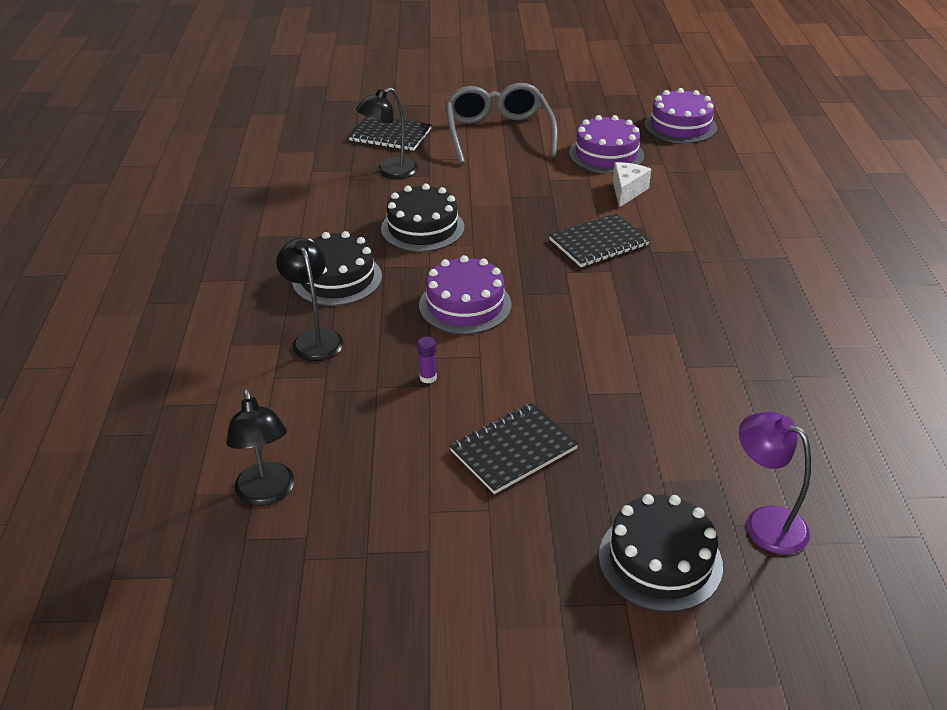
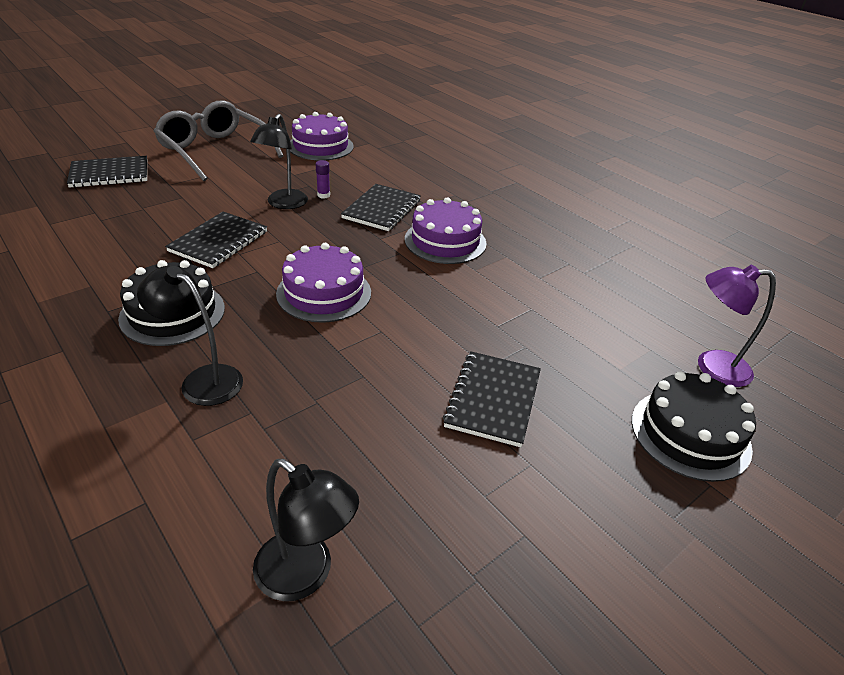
camera: 40 degrees left, 0 degrees up
black lamp [356,88,418,179] -> black lamp moved to [250,114,308,209]
black cake [381,184,465,252] -> black notebook [165,212,267,268]
purple glue stick [418,337,437,384] -> purple glue stick moved to [315,160,330,199]
white cheese [613,162,651,207] -> none
purple cake [645,88,717,143] -> purple cake moved to [405,198,487,264]

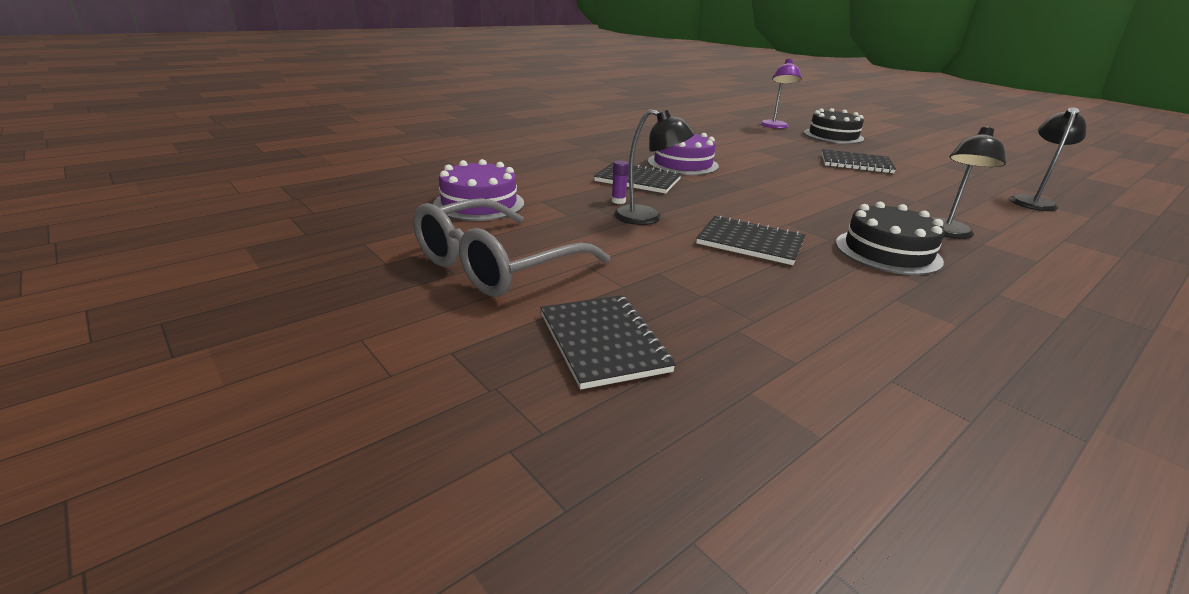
camera: 90 degrees left, 10 degrees down
purple cake [276,243,371,323] -> none

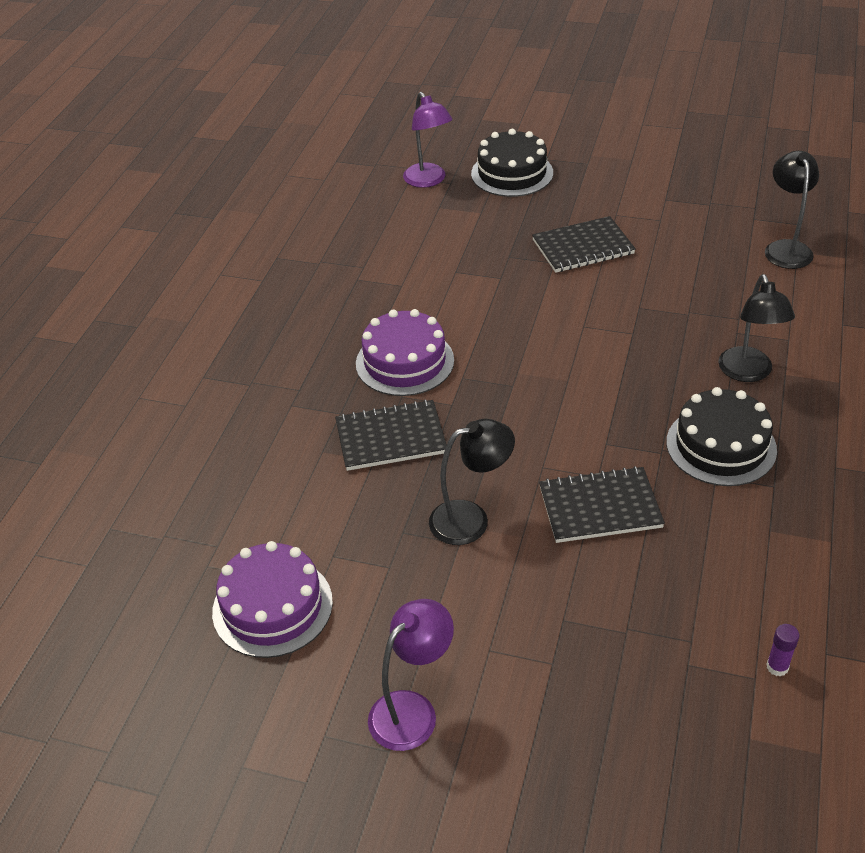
camera: 30 degrees left, 15 degrees up
grey glasses [413,198,610,297] -> purple lamp [368,599,454,751]
black notebook [540,295,676,389] -> none
purple glue stick [611,160,629,204] -> purple glue stick moved to [766,624,799,677]

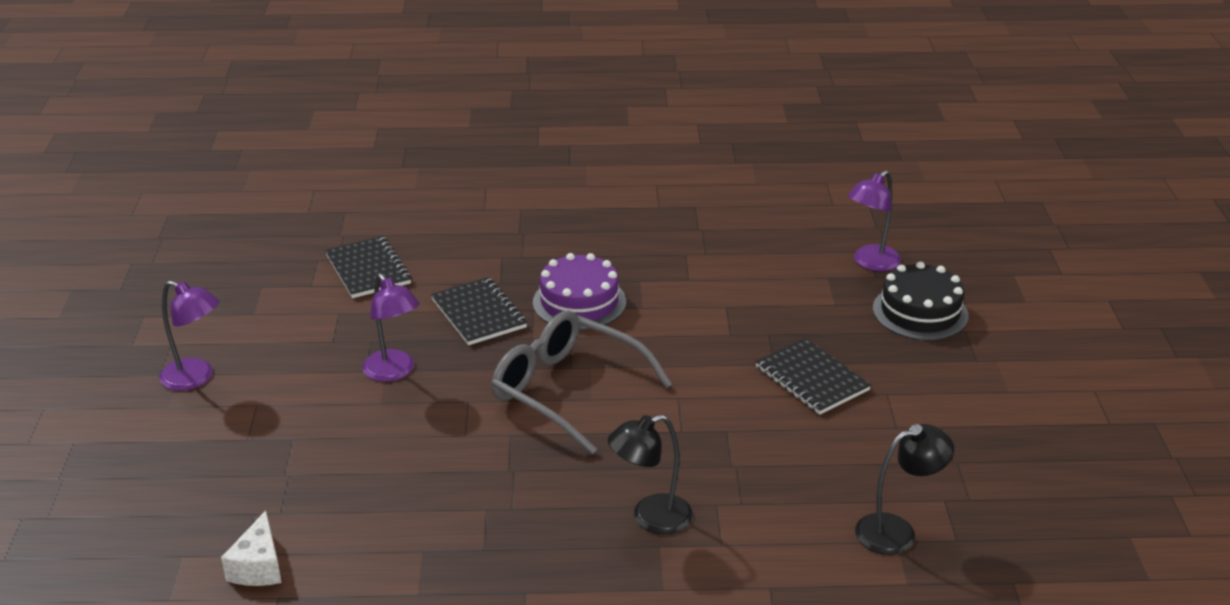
camera: 70 degrees right, 10 degrees down
purple cake [212,541,333,658] -> none
black lamp [429,419,515,545] -> purple lamp [362,273,420,382]
black notebook [539,466,665,543] -> black notebook moved to [325,236,412,298]
black cake [666,387,777,486] -> none
purple glue stick [766,624,799,677] -> white cheese [221,511,282,586]
none -> grey glasses [492,311,672,455]

